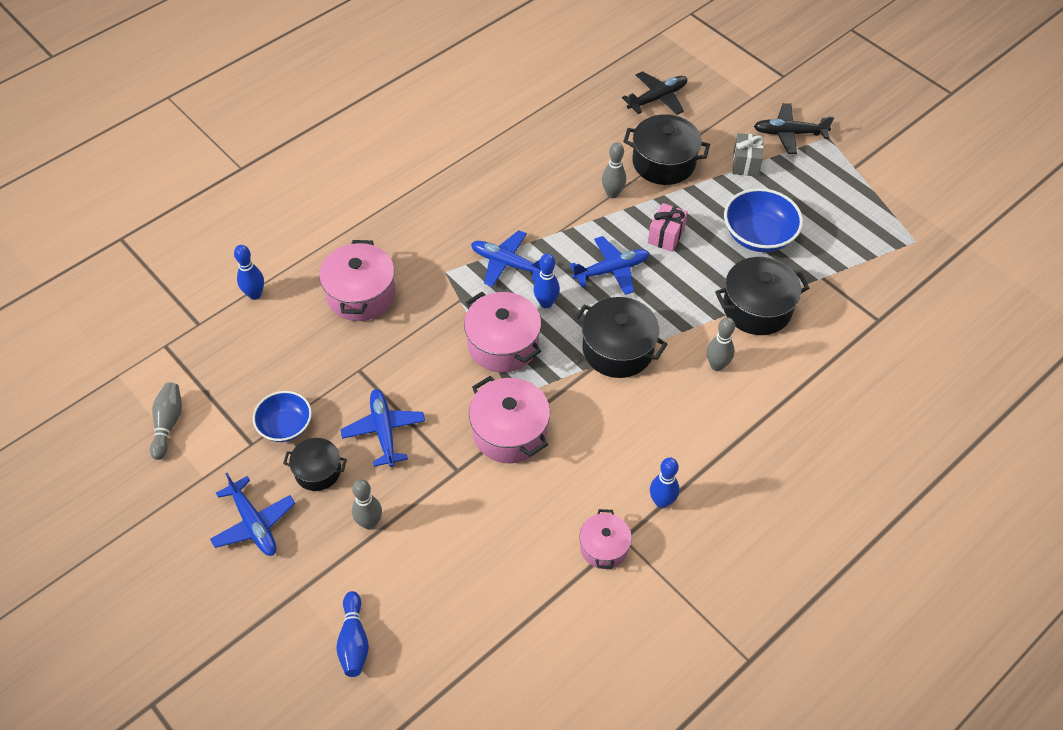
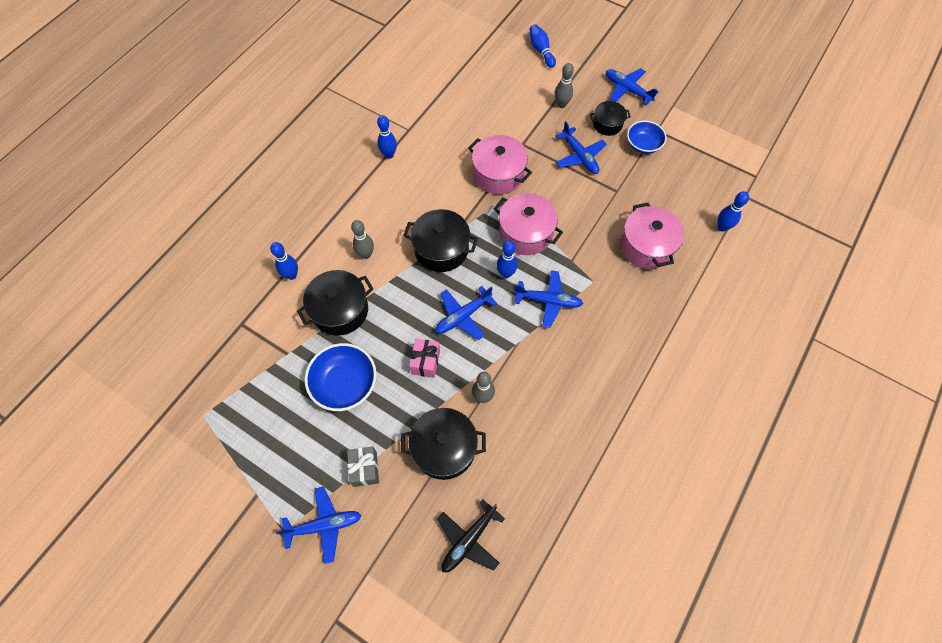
camera: 165 degrees right, 10 degrees up
grey bowling pin [150,382,182,460] -> none
pink pot [579,509,632,569] -> none
black plane [754,103,834,154] -> blue plane [276,487,362,564]
none -> blue bowling pin [270,242,298,280]

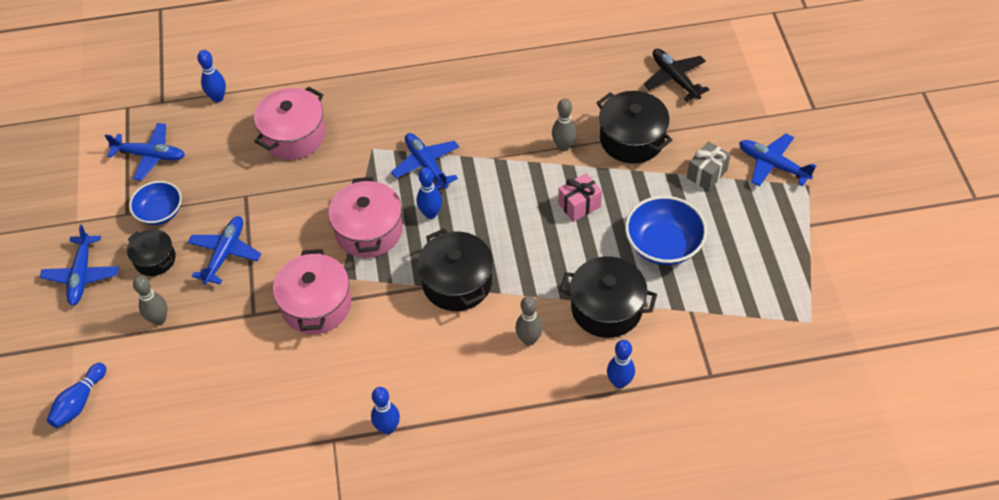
camera: 130 degrees left, 10 degrees down
blue plane [435,286,497,340] -> blue plane moved to [105,123,185,181]
black plane [437,499,505,572] -> black plane turned 120 degrees counterclockwise [644,49,710,102]

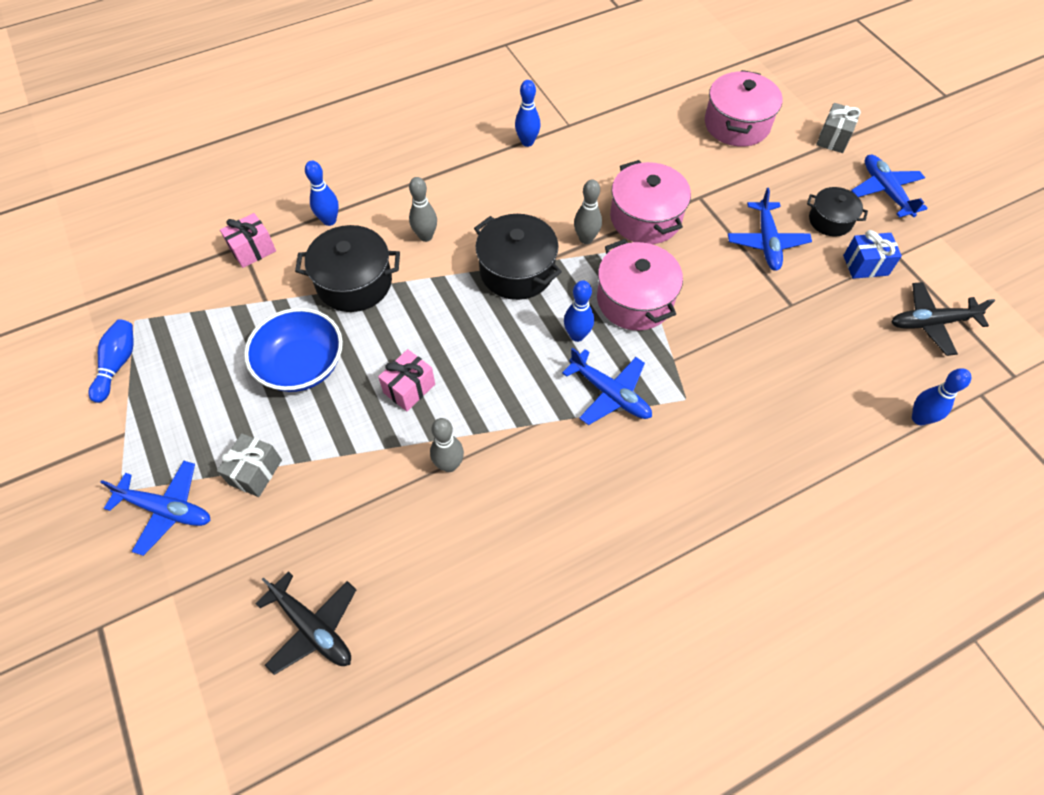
camera: 160 degrees right, 5 degrees up
blue bowling pin [47,363,106,428] -> blue bowling pin moved to [89,319,134,403]
blue plane [105,123,185,181] -> black plane [891,282,995,356]
blue bowl [129,181,182,225] -> blue gift [843,230,902,279]
grey bowling pin [133,276,167,325] -> grey bowling pin moved to [574,180,602,244]
pink pot [254,87,326,160] -> pink pot moved to [705,70,783,147]
black pot [597,91,672,164] -> none
none -> pink gift [220,213,276,268]
none -> grey gift [816,103,861,153]

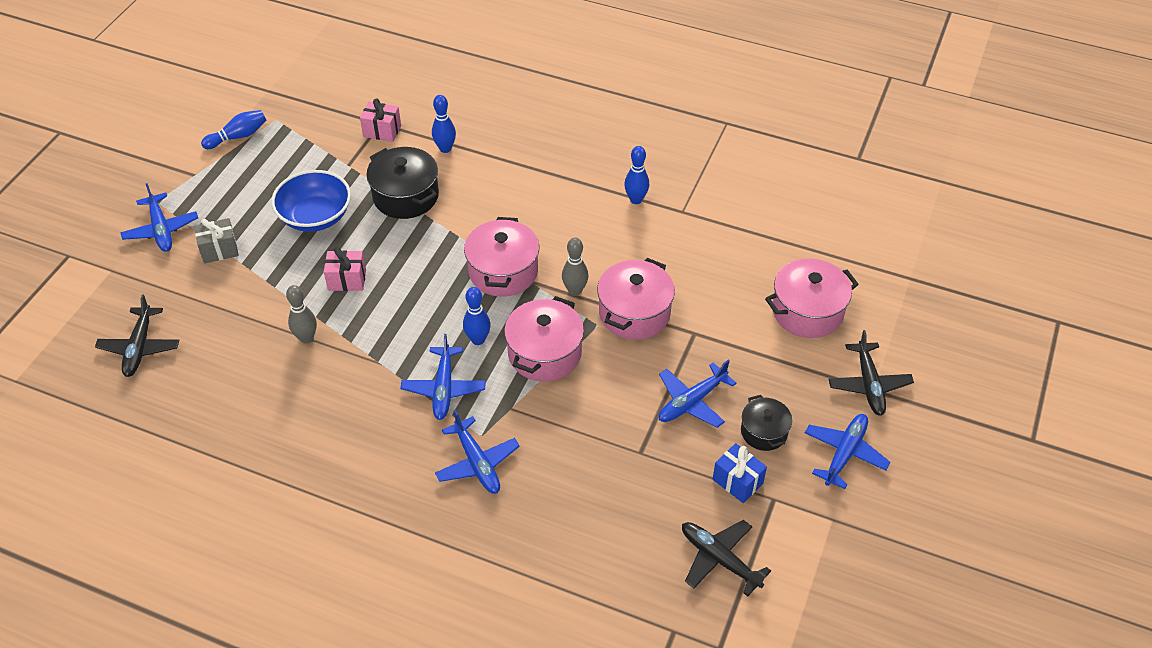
camera: 50 degrees right, 10 degrees down
grey bowling pin [409,177,437,242] -> none
black pot [474,214,562,300] -> pink pot [464,217,539,297]
grey gift [816,103,861,153] -> black plane [828,330,914,416]
blue bowling pin [912,368,971,425] -> none
none -> blue plane [435,410,520,494]

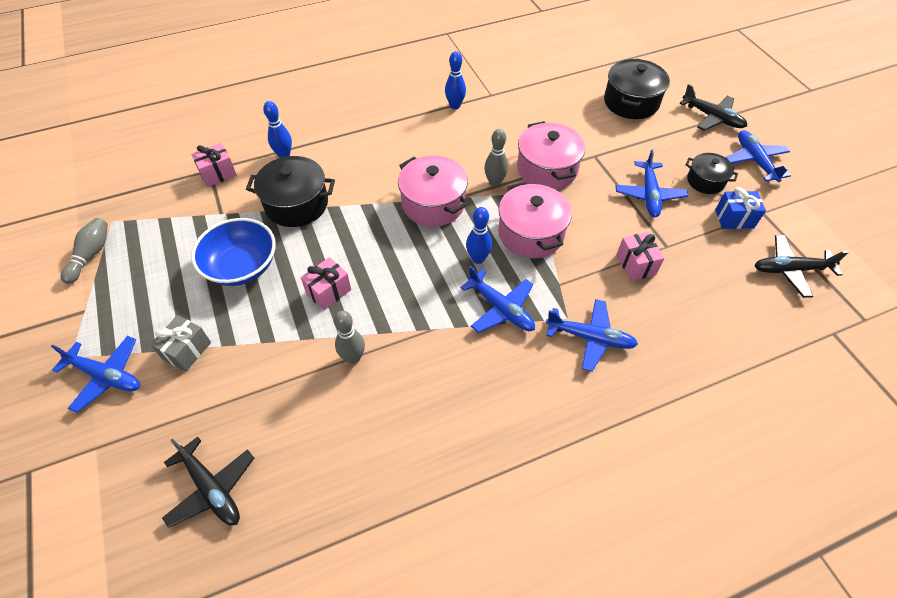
camera: 45 degrees left, 5 degrees up
blue bowling pin [201,110,266,149] -> grey bowling pin [61,218,108,284]
pink pot [765,258,859,338] -> black pot [604,59,670,119]
none -> pink gift [616,232,664,281]

